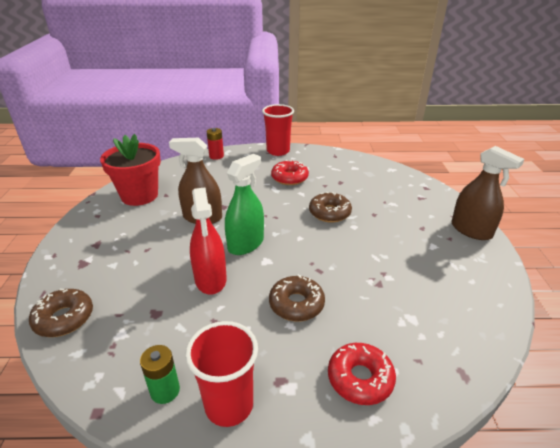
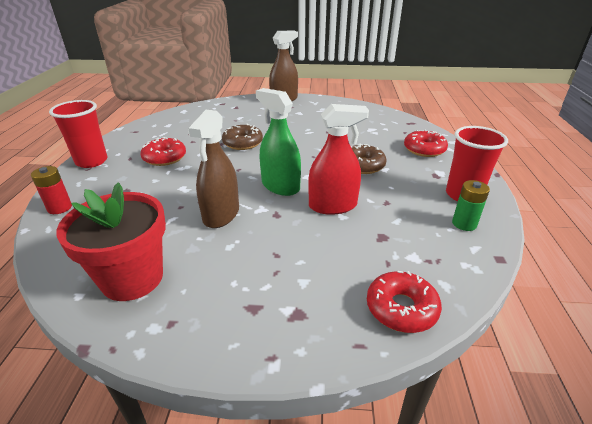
camera: 85 degrees left, 0 degrees up
brown donut [29,289,93,337] -> red donut [367,271,442,333]

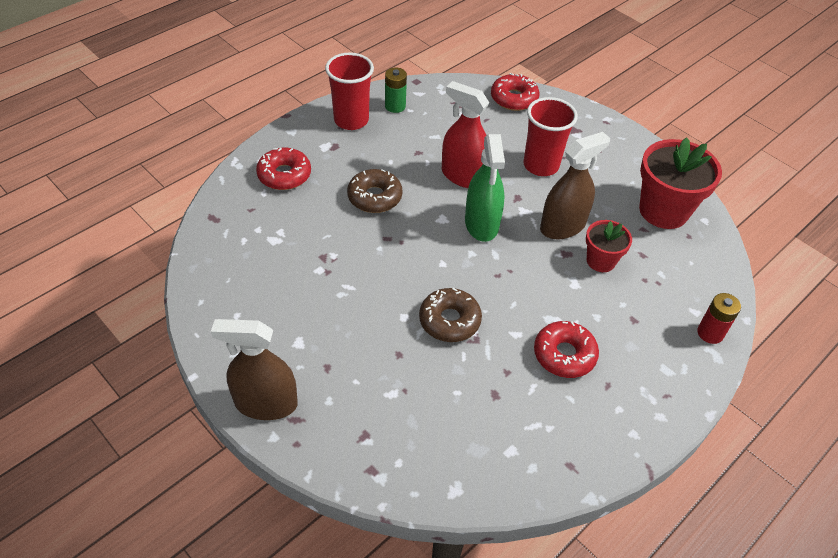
camera: 140 degrees left, 15 degrees up
red cup [49,100,107,168] -> red cup moved to [523,97,578,176]
none -> red flower pot [586,220,632,272]

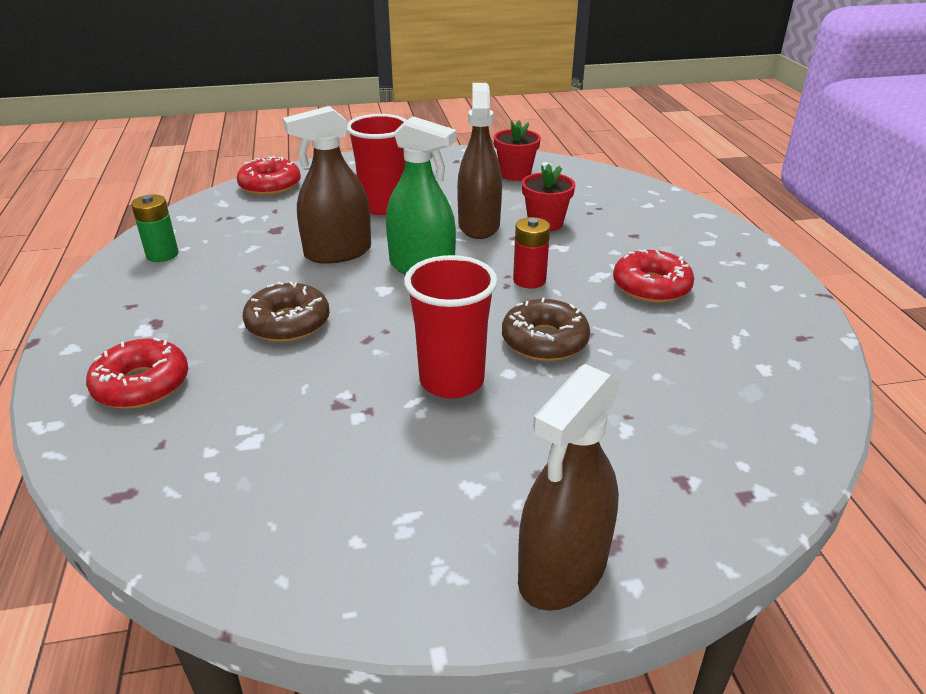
camera: 55 degrees left, 15 degrees down
red cup [325,53,374,130] -> red cup moved to [404,255,498,399]
red spray bottle [442,81,489,188] -> brown spray bottle [283,106,371,264]
red flower pot [639,137,722,229] -> red flower pot [494,120,541,181], size x0.56
red battery [697,293,741,344] -> red battery moved to [513,217,550,289]

